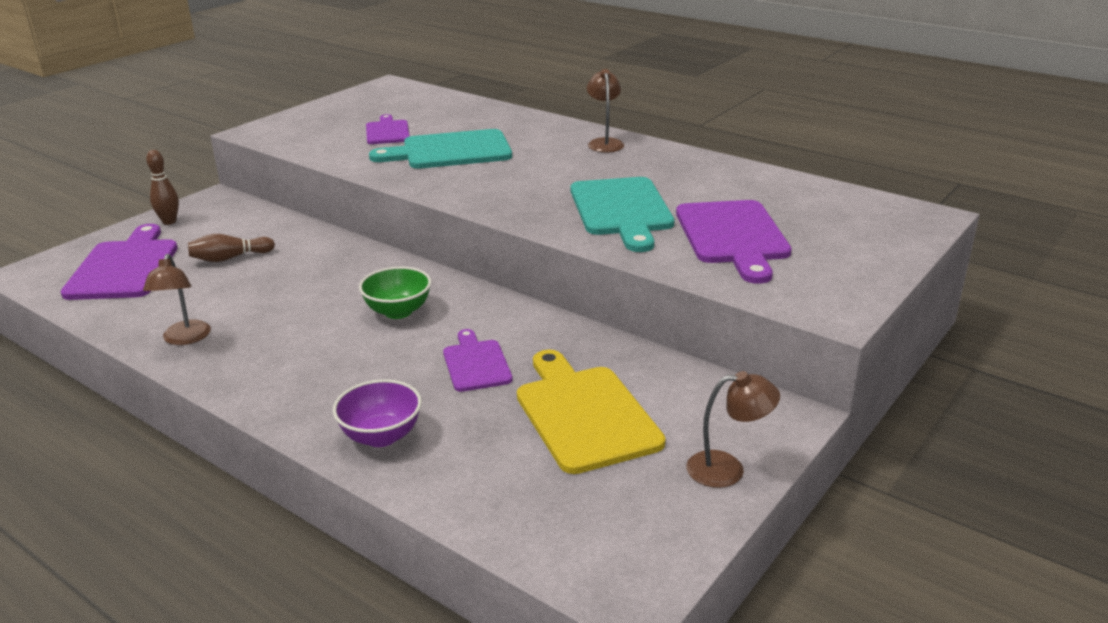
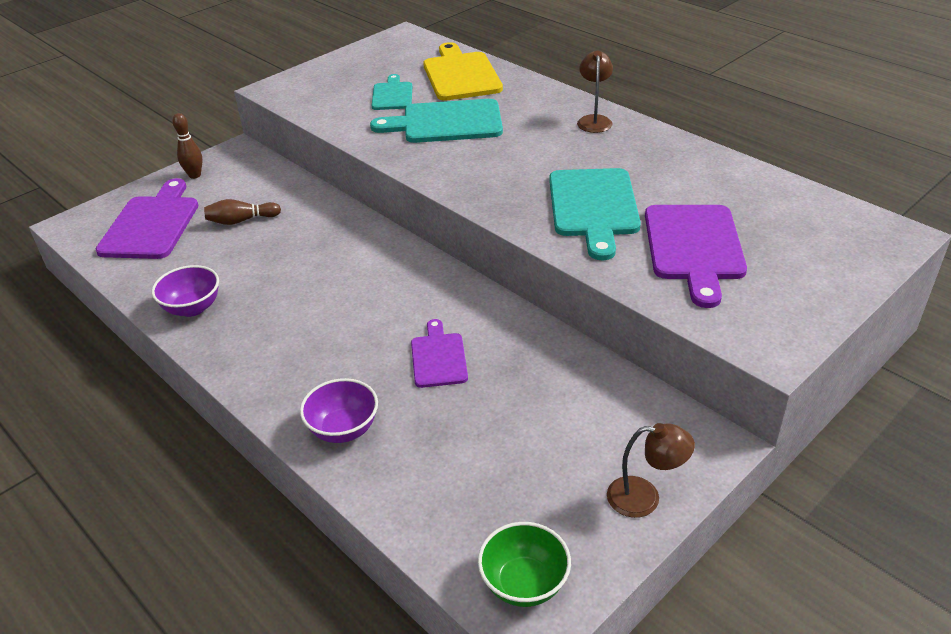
camera: 10 degrees right, 10 degrees up
brown lamp [143,254,211,345] -> purple bowl [152,265,219,317]
green bowl [359,266,431,319] -> green bowl moved to [478,522,571,607]
purple cutting board [366,114,410,144] -> turquoise cutting board [372,74,412,110]
yellow cutting board [517,350,665,474] -> yellow cutting board moved to [423,42,503,101]

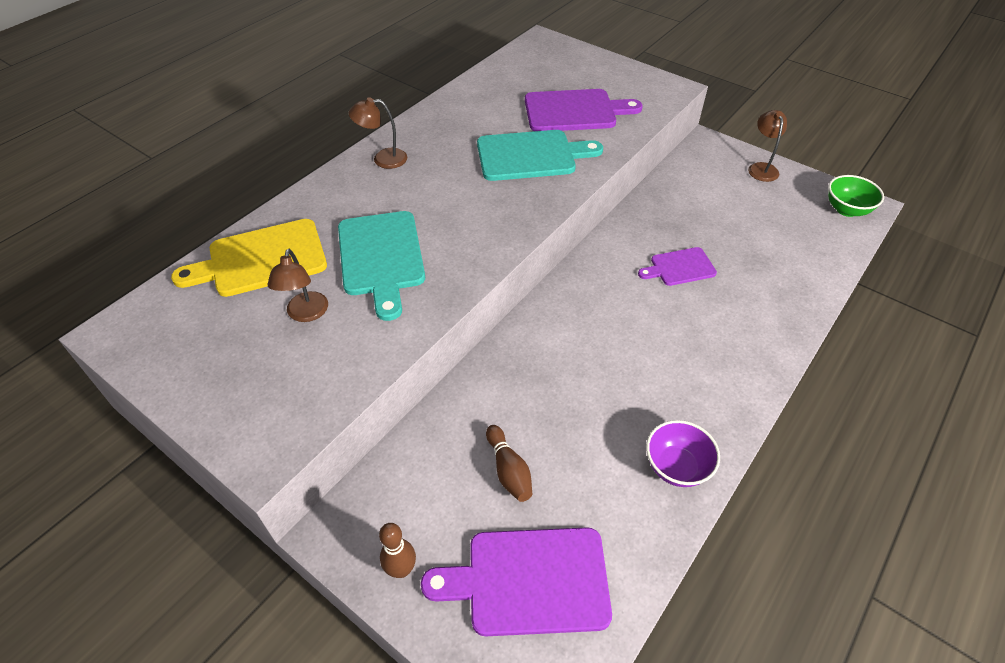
camera: 100 degrees left, 10 degrees up
purple bowl [300,378,378,443] -> none
turquoise cutting board [372,74,412,110] -> brown lamp [268,249,328,322]

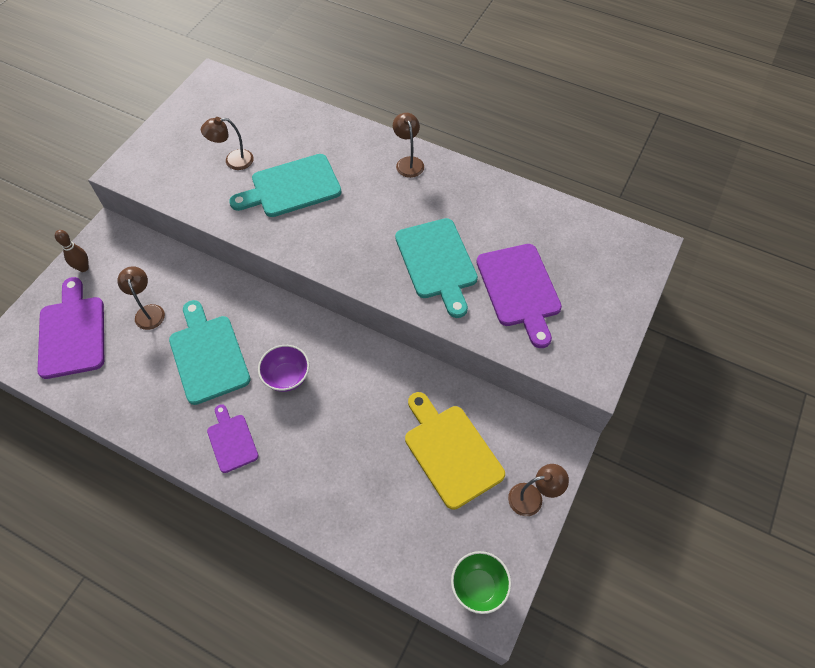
camera: 80 degrees right, 10 degrees up
yellow cutting board [171,219,327,297] -> yellow cutting board moved to [405,392,505,510]
brown bowling pin [486,425,532,502] -> brown lamp [117,266,165,330]
purple cutting board [638,247,717,286] -> purple cutting board moved to [207,404,259,473]
purple bowl [646,420,720,487] -> purple bowl moved to [258,345,309,392]
none -> turquoise cutting board [169,300,251,405]

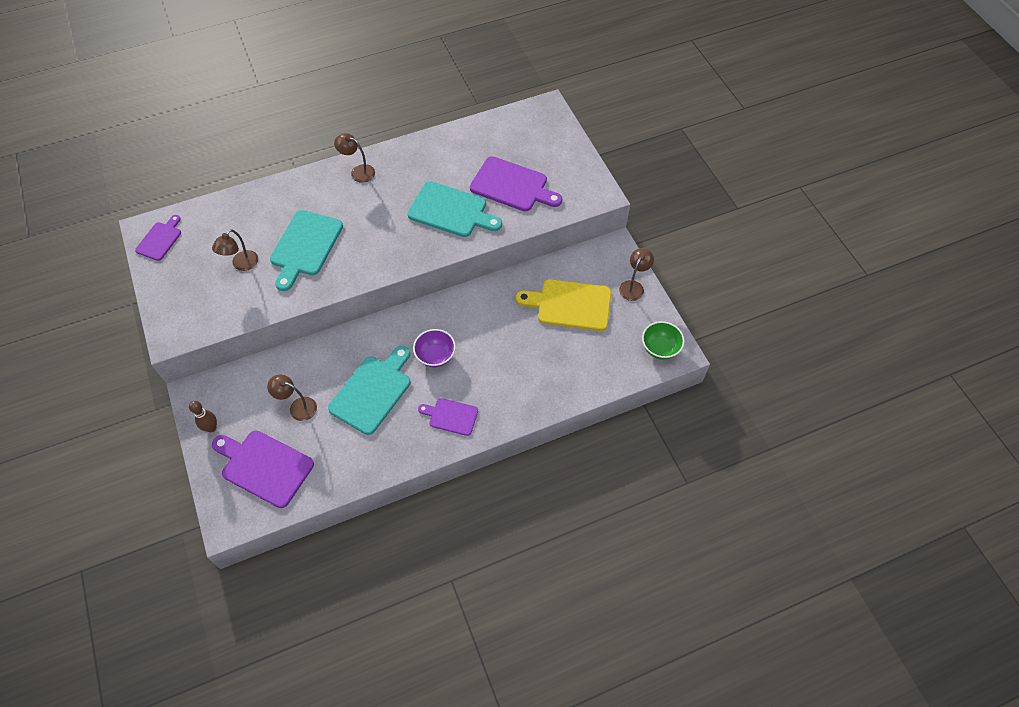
camera: 50 degrees left, 0 degrees up
turquoise cutting board [169,300,251,405] -> turquoise cutting board turned 105 degrees clockwise [328,346,411,435]
none -> purple cutting board [135,215,181,261]

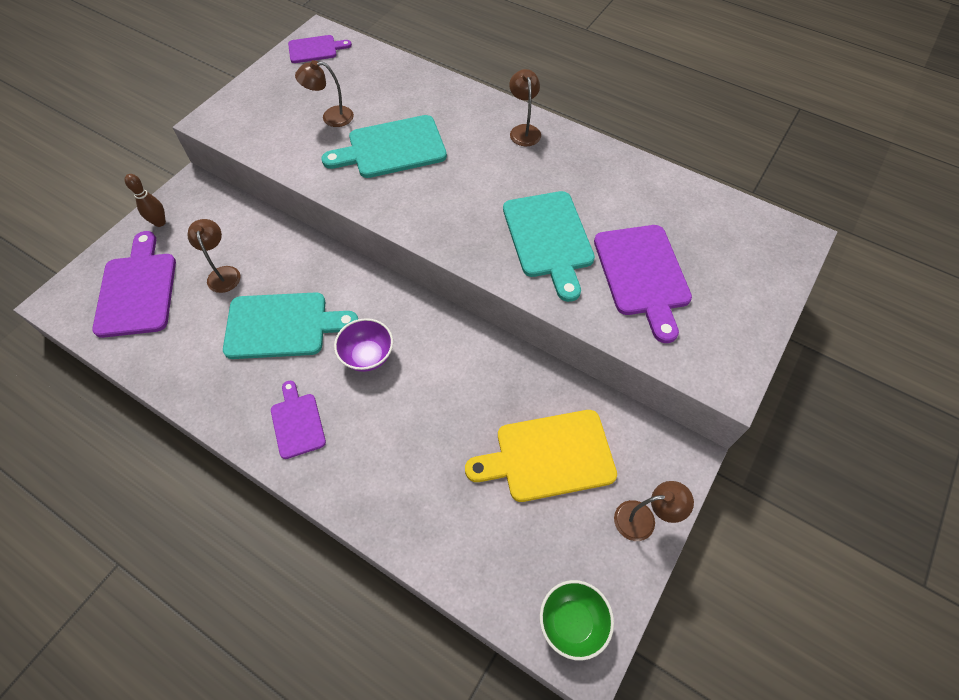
camera: 55 degrees right, 0 degrees up
yellow cutting board [516,279,611,331] -> yellow cutting board turned 75 degrees counterclockwise [465,410,617,502]

